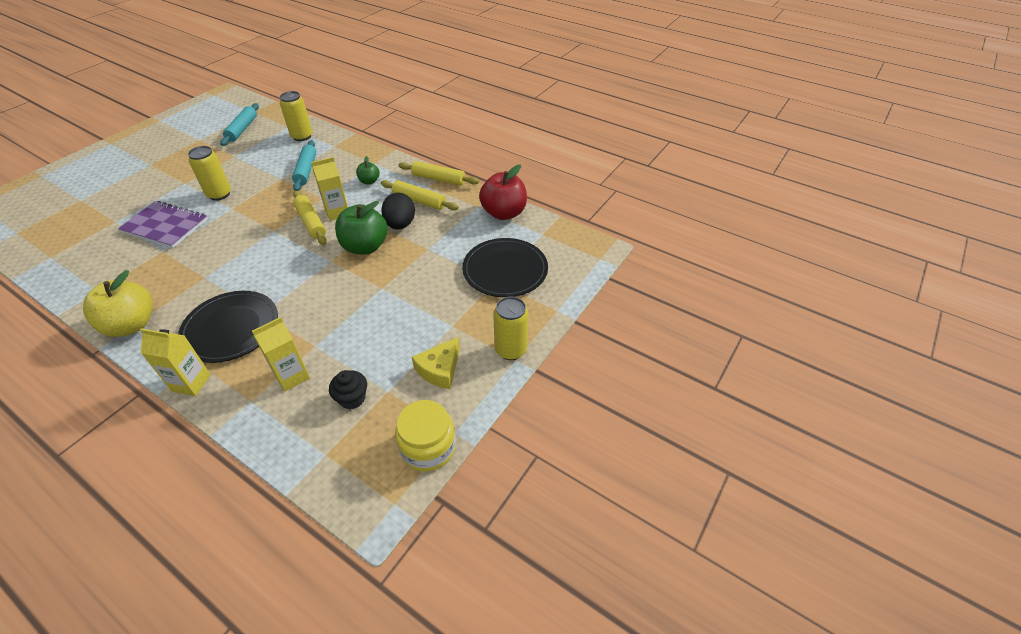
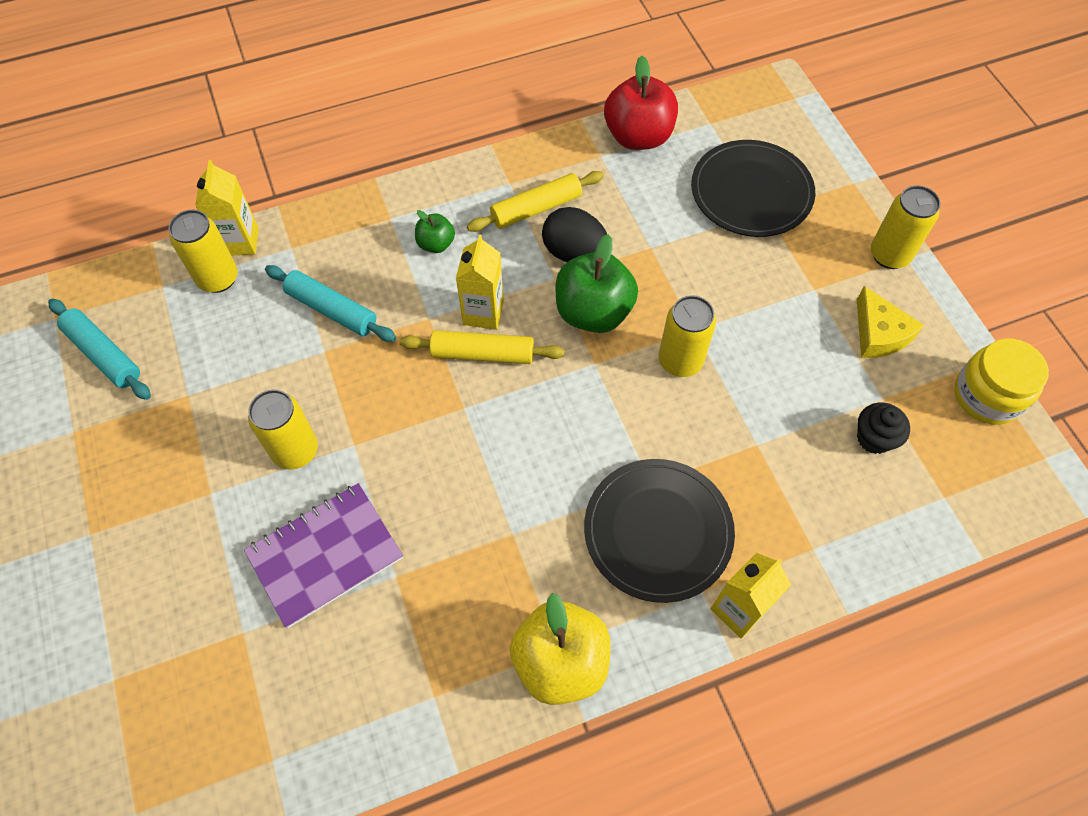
camera: 55 degrees left, 15 degrees up
yellow carton [252,317,310,391] -> yellow carton moved to [195,160,259,256]
yellow rolling pin [398,161,479,186] -> none
none -> yellow can [659,295,716,377]

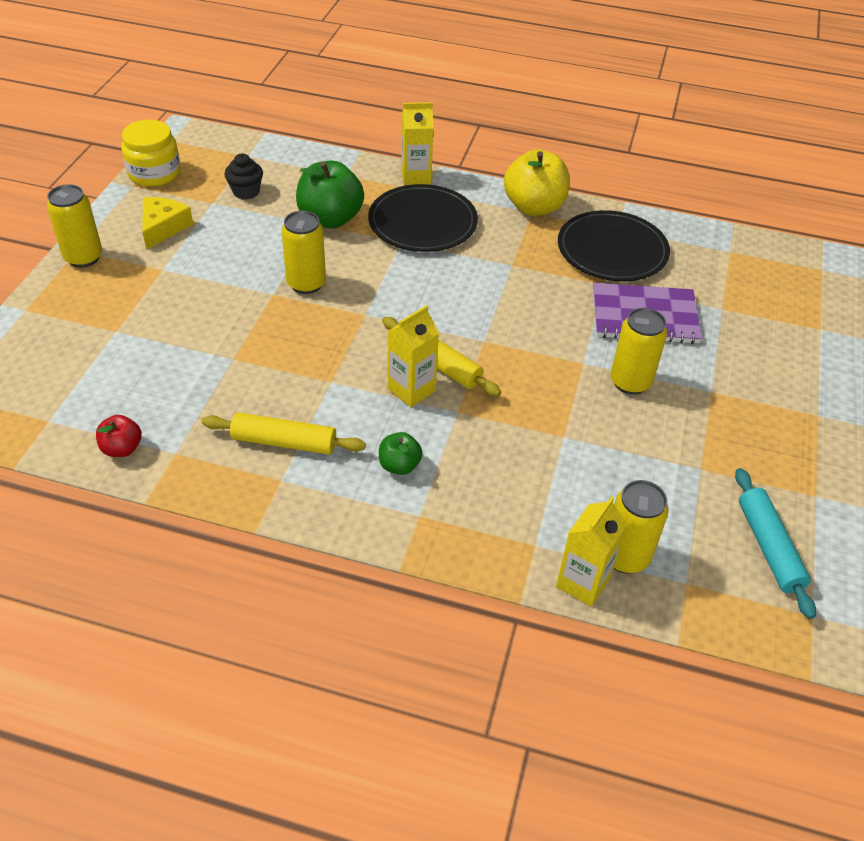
camera: 145 degrees left, 15 degrees down
turquoise rolling pin [265,265,396,342] -> none
black egg [542,207,607,262] -> none
green apple [556,234,638,333] -> green apple moved to [296,161,364,229]
red apple [604,56,678,150] -> red apple [96,415,142,457], size x0.51
black plate [691,140,815,237] -> black plate moved to [558,210,670,281]

